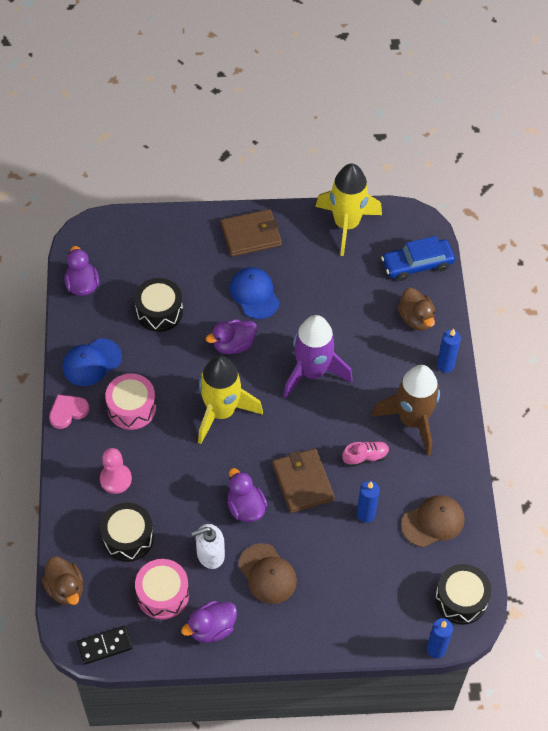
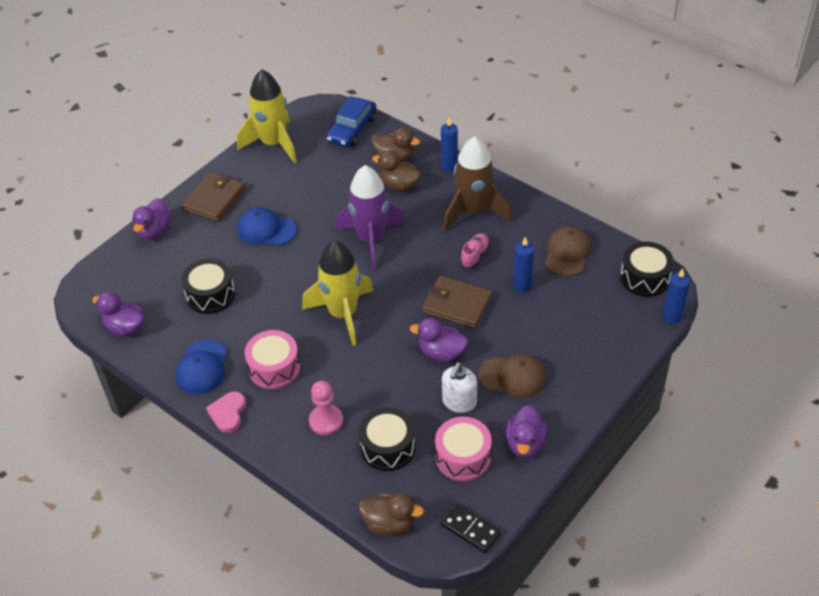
camera: 45 degrees left, 10 degrees down
black domino [77,626,133,665] -> black domino turned 75 degrees counterclockwise [441,503,501,553]
purple duck [206,319,257,354] -> purple duck moved to [132,198,171,239]
none -> brown duck [372,150,421,191]

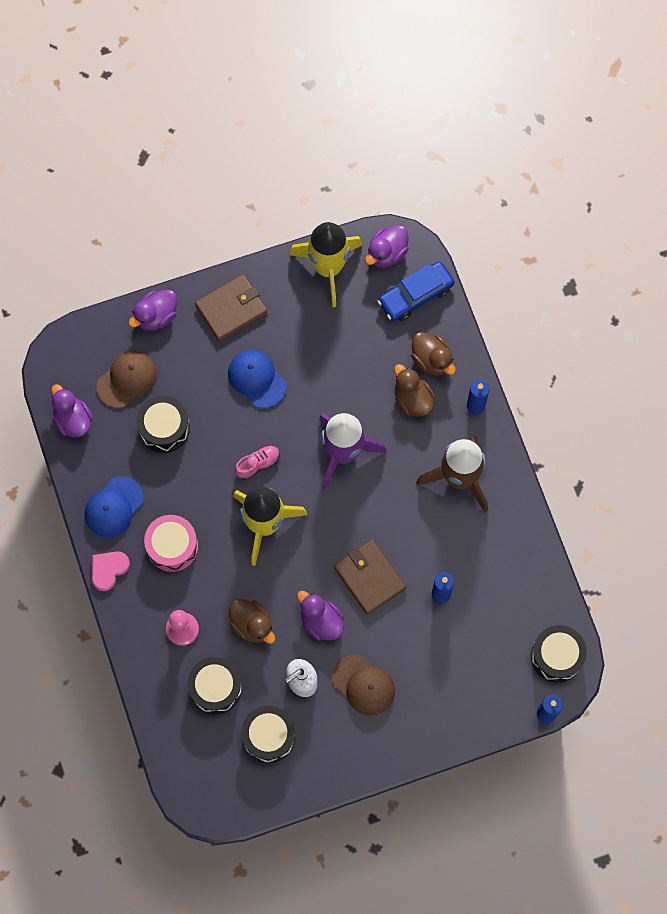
camera: 30 degrees right, 25 degrees up
brown duck [358,493,424,535] -> brown duck moved to [229,599,275,644]
pink drum [435,417,492,481] -> black drum [241,706,295,763]
black domino [441,503,501,553] -> none
pink shoe [460,233,490,268] -> pink shoe moved to [235,445,280,480]
purple duck [506,405,547,458] -> purple duck moved to [365,225,409,268]
brown cap [545,226,591,276] -> brown cap moved to [96,351,157,408]

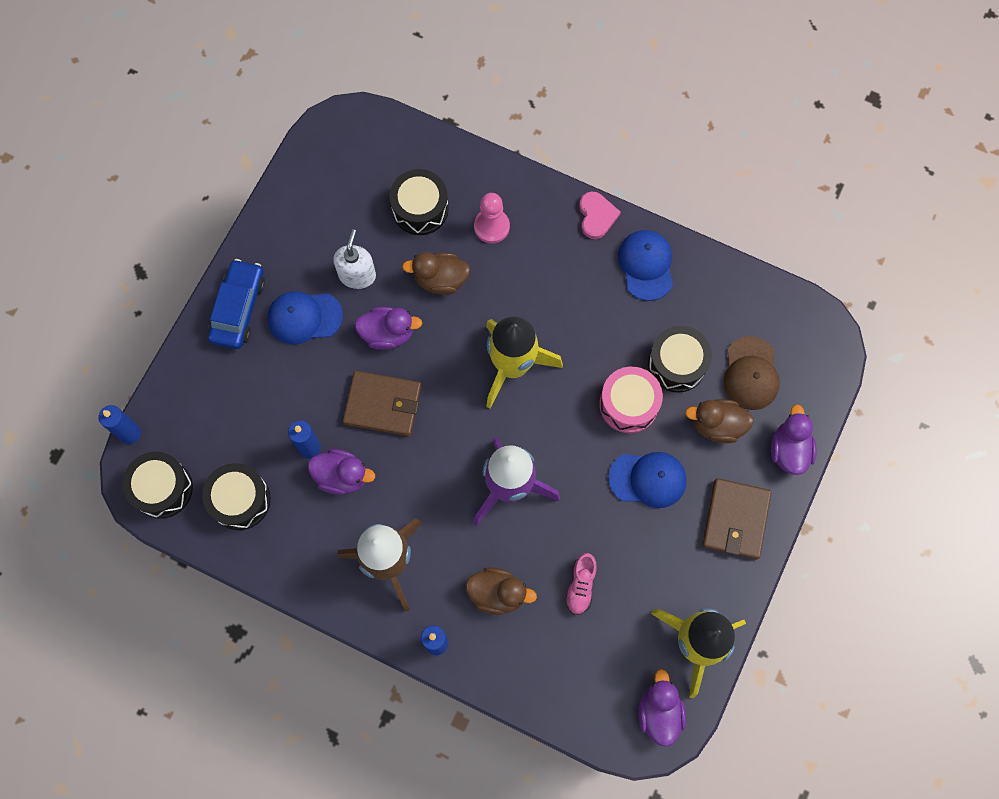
camera: 135 degrees right, 0 degrees up
purple duck [51,384,93,437] -> purple duck moved to [308,449,375,495]
pink drum [144,515,198,572] -> pink drum moved to [599,366,663,433]
pink shoe [235,445,280,480] -> pink shoe moved to [565,553,597,615]
black drum [241,706,295,763] -> black drum moved to [202,463,271,530]
brown cap [332,655,395,716] -> blue cap [267,291,343,344]
blue car [377,261,455,321] -> blue car moved to [208,259,265,349]
brown duck [411,332,456,376] -> brown duck moved to [685,399,754,443]

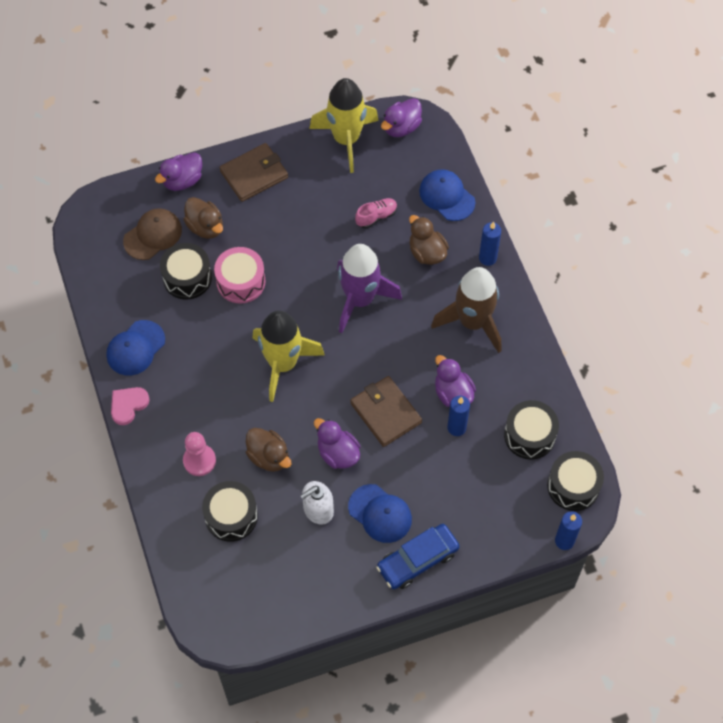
camera: 135 degrees left, 10 degrees down
blue cap [608,452,687,508] -> blue cap moved to [419,169,475,221]

